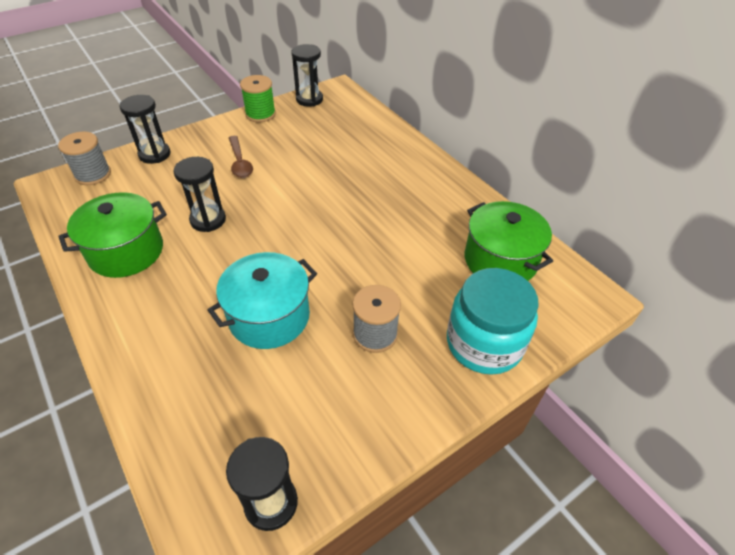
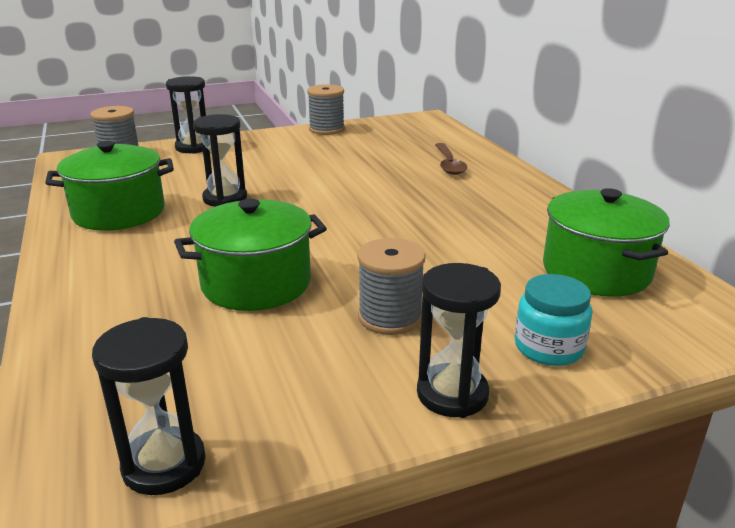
camera: 15 degrees right, 20 degrees down
turquoise pot [208,252,317,349] -> green pot [174,199,327,311]
brown spoon [229,136,253,178] -> brown spoon moved to [435,143,467,175]
green spool [240,75,276,122] -> grey spool [307,84,345,135]
black hourglass [291,44,323,107] -> black hourglass moved to [417,263,501,418]
turquoise jar [447,268,538,375] -> turquoise jar [515,274,592,366], size x0.59

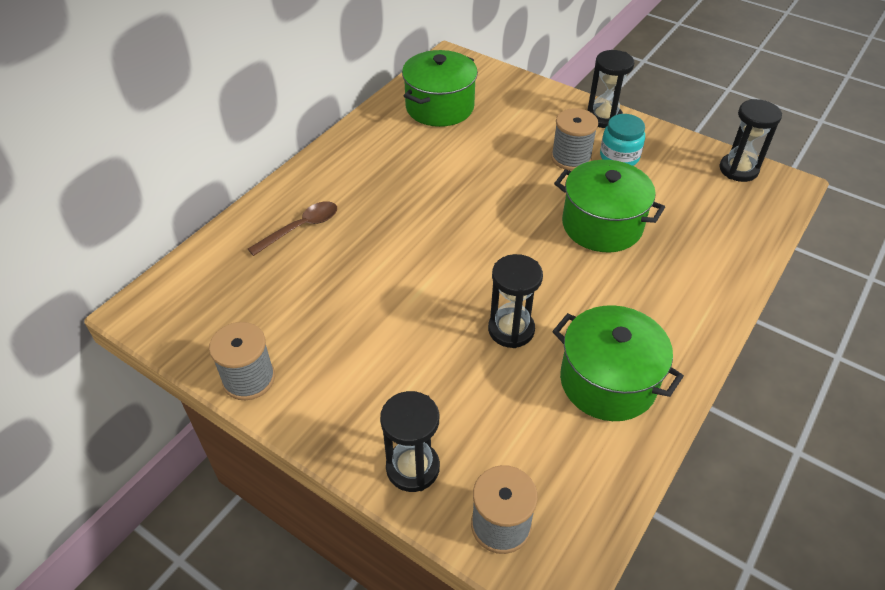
camera: 125 degrees left, 20 degrees up
turquoise jar [515,274,592,366] -> turquoise jar moved to [600,114,645,166]

